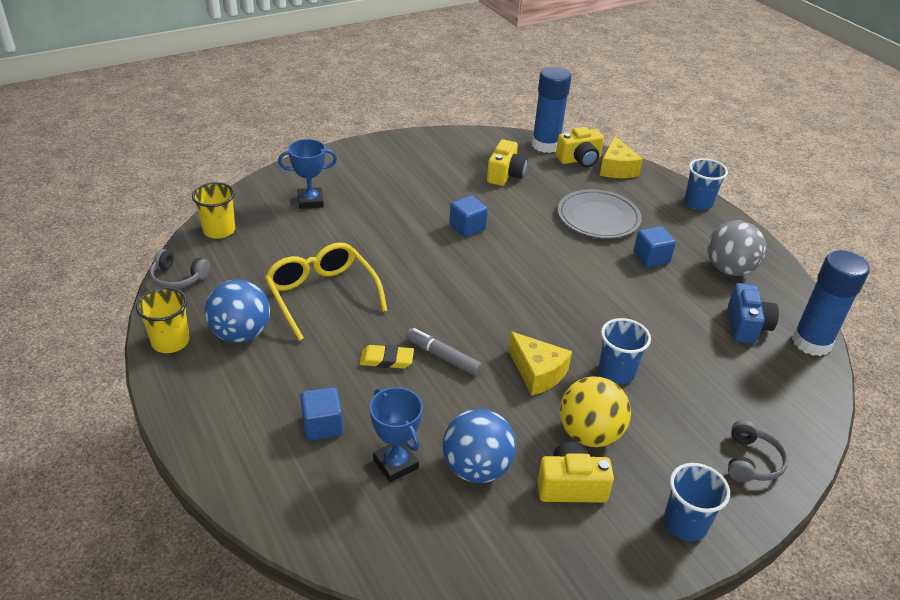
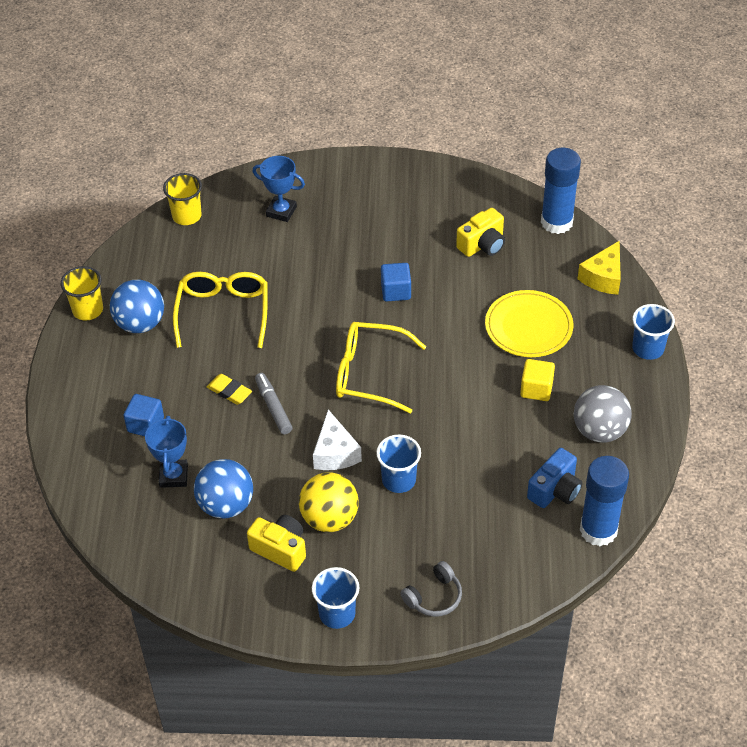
camera: 35 degrees right, 10 degrees up
grey headphones [149,249,210,289] -> none
yellow cheese [508,331,572,396] -> white cheese [313,410,362,470]
yellow camera [556,127,604,167] -> none
grey plate [558,189,642,239] -> yellow plate [485,290,573,357]
blue cube [633,226,676,268] -> yellow cube [520,359,555,401]
none -> yellow glasses [336,322,426,413]

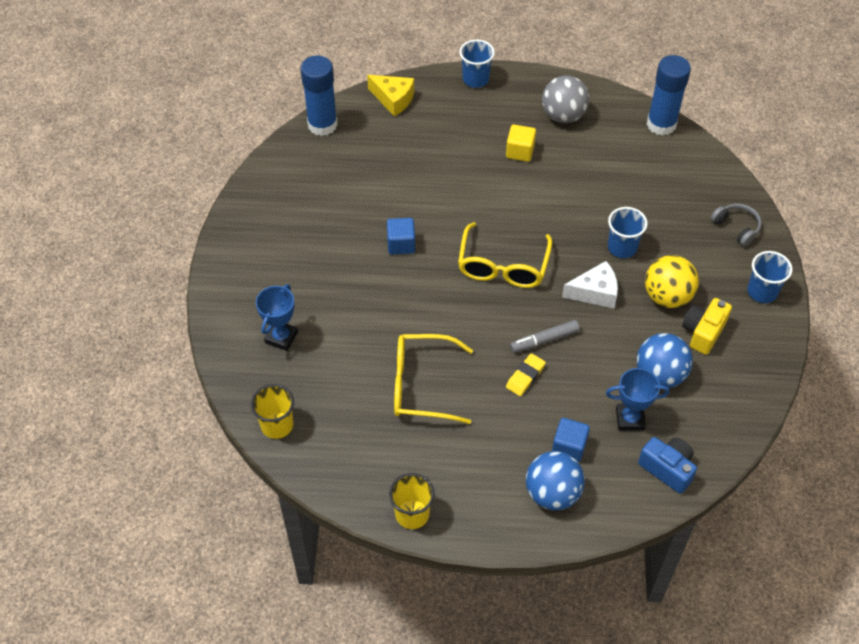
camera: 90 degrees left, 5 degrees up
blue ball [110,280,164,333] -> blue ball moved to [526,451,585,510]
yellow camera [456,208,505,257] -> none
yellow plate [485,290,573,357] -> none
blue camera [527,448,582,508] -> blue camera moved to [638,437,697,494]

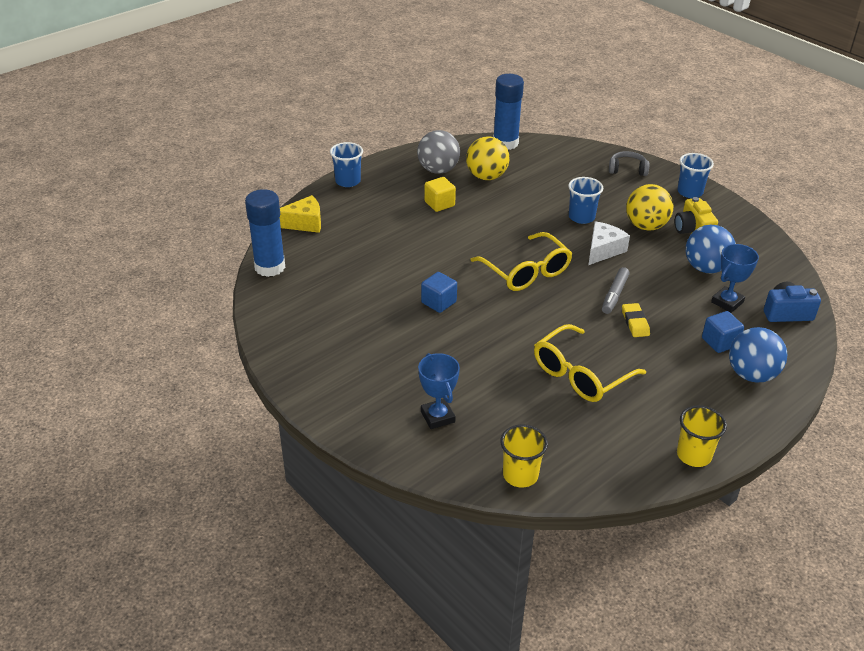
camera: 45 degrees left, 15 degrees down
none -> yellow ball [466,137,510,180]

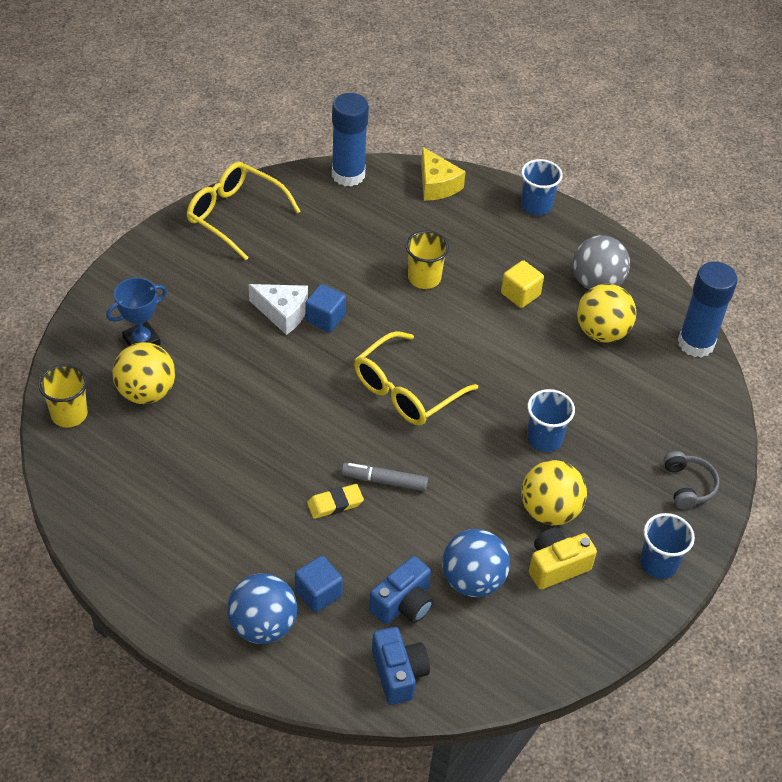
camera: 75 degrees right, 10 degrees up
yellow glasses [534,324,646,402] -> yellow glasses moved to [187,162,301,260]
white cheese [588,221,630,265] -> white cheese moved to [249,284,308,335]
yellow cup [677,405,727,467] -> yellow cup moved to [406,230,449,289]
blue trophy [711,244,759,313] -> blue camera [369,556,434,624]
none -> yellow ball [112,342,175,404]

